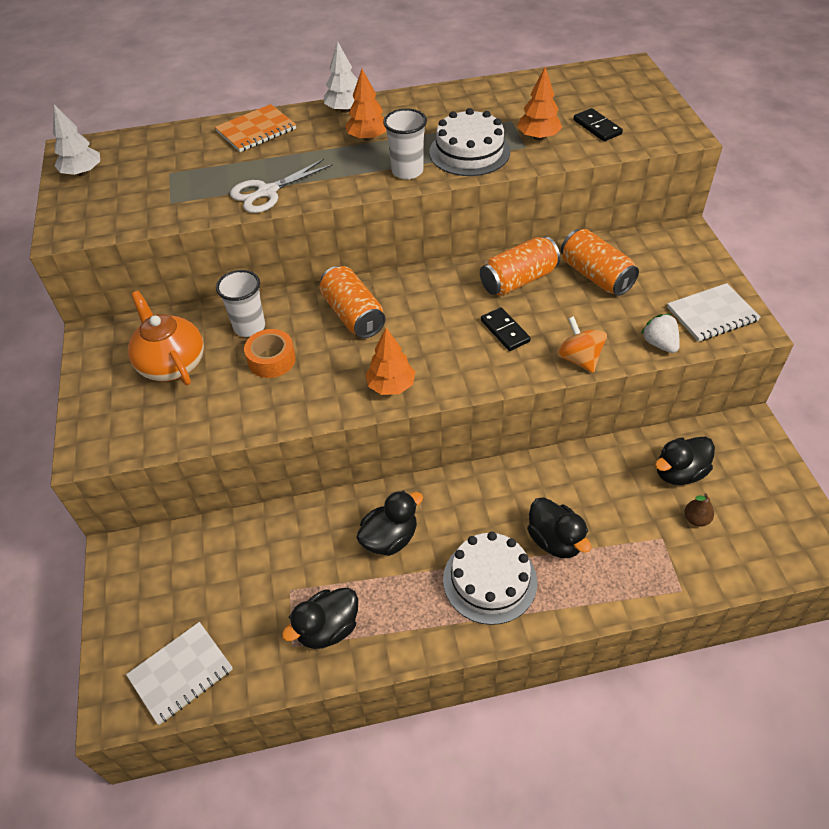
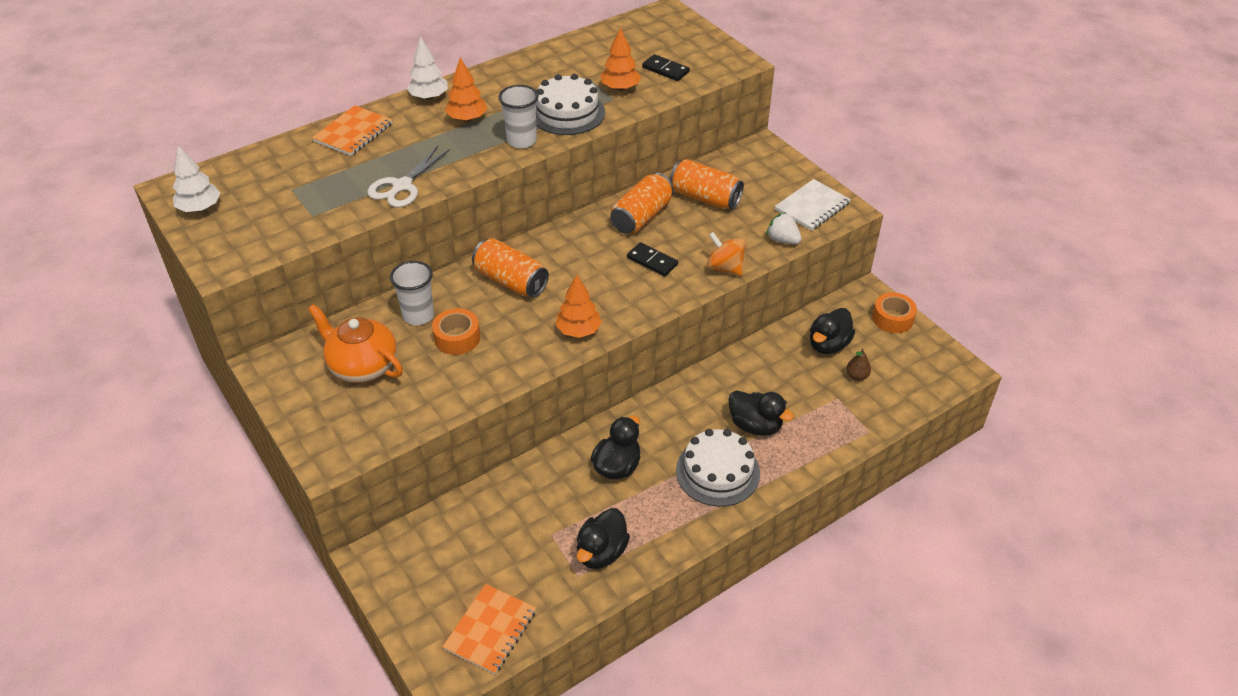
camera: 25 degrees left, 5 degrees down
white notebook [126,622,233,725] -> orange notebook [442,584,536,675]
none -> orange tape [872,293,917,333]

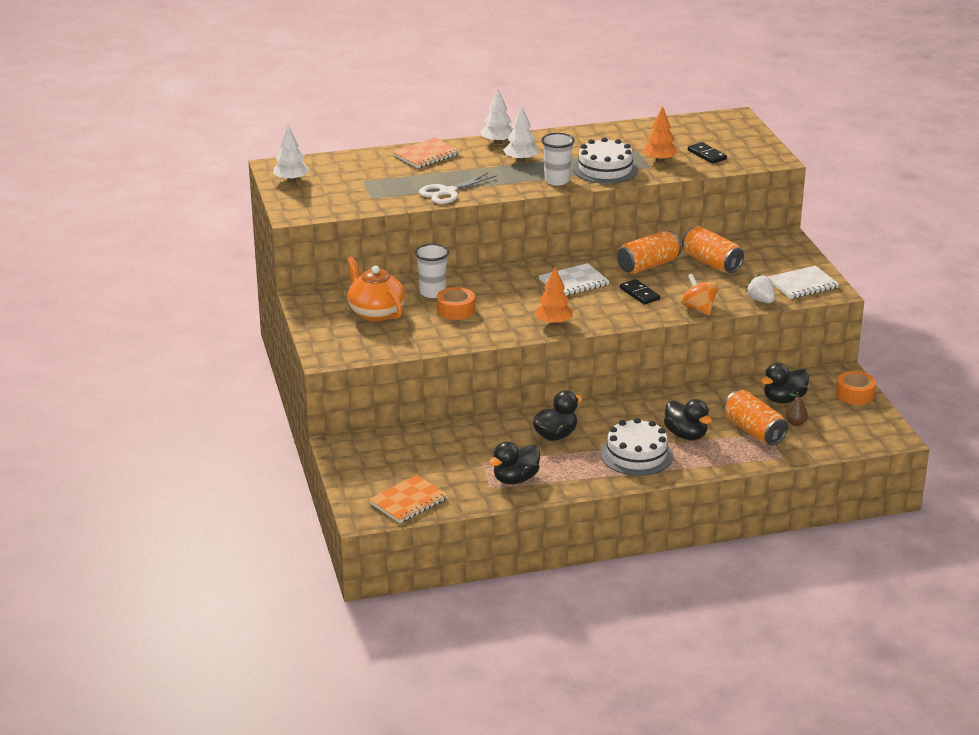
camera: 20 degrees right, 15 degrees down
orange tree [445,58,487,122] -> white tree [503,106,539,162]
orange can [472,238,549,298] -> orange can moved to [724,390,788,445]
none -> white notebook [539,263,610,296]

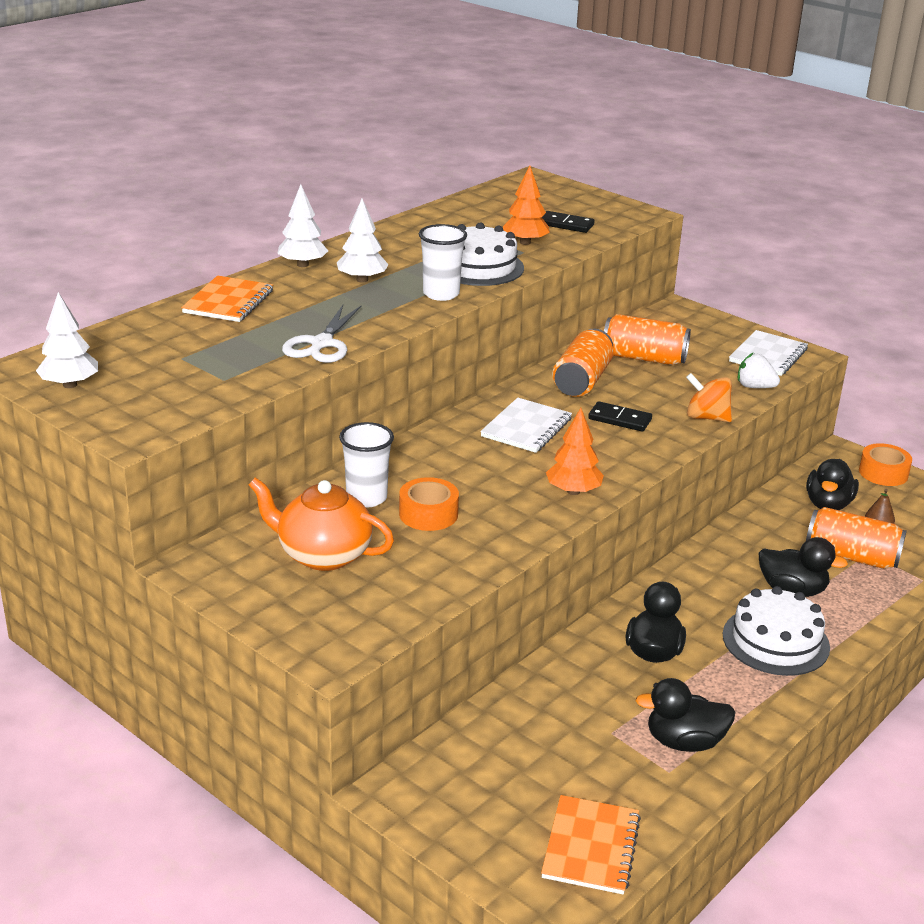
camera: 35 degrees left, 0 degrees up
black duck [489,441,540,484] -> black duck turned 75 degrees clockwise [635,678,735,752]

